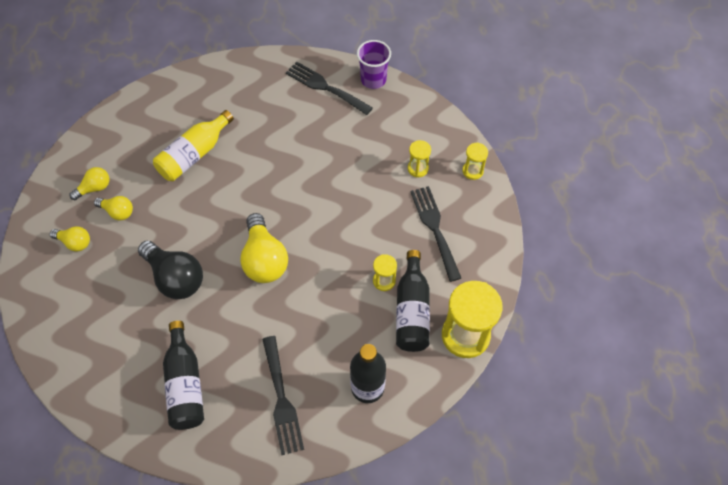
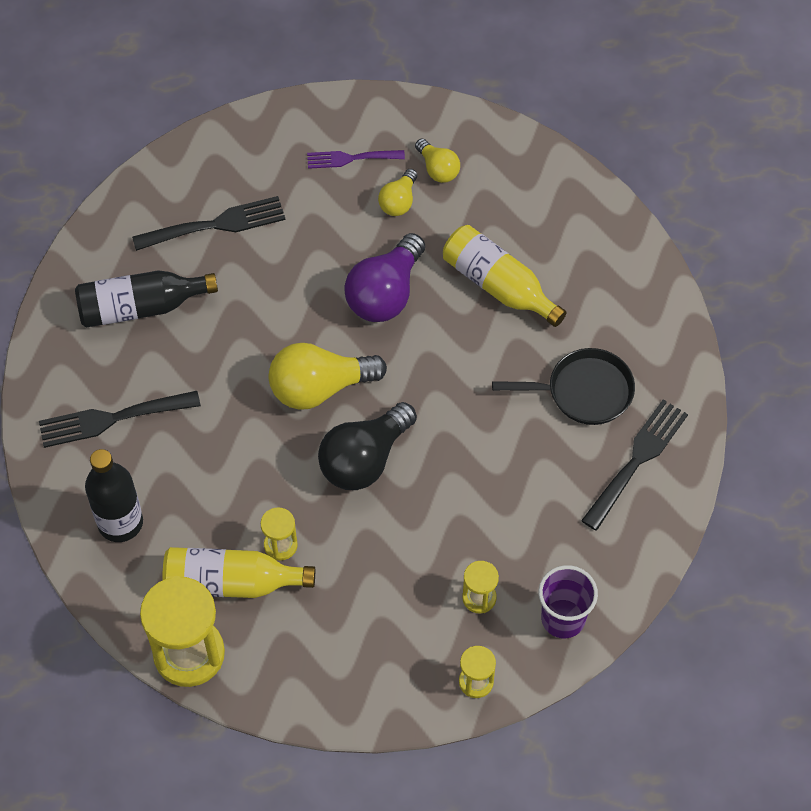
camera: 90 degrees right, 0 degrees up
yellow light bulb [50,226,90,251] -> purple fork [307,150,405,169]
black light bulb [138,241,203,299] -> black light bulb moved to [318,402,417,490]
purple cup [357,40,391,89] -> purple cup moved to [538,565,598,638]
black bottle [396,250,430,352] -> yellow bottle [162,547,315,598]
black fork [410,186,461,282] -> black fork moved to [132,196,286,251]
none -> purple light bulb [344,233,425,322]
none -> black pan [492,348,635,425]

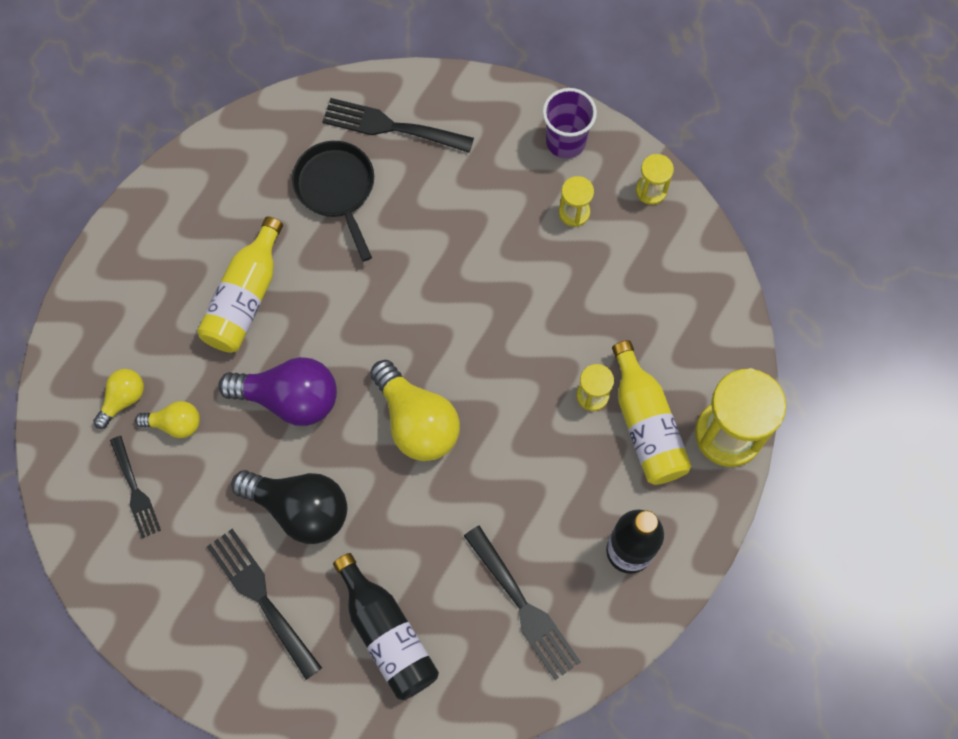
camera: 110 degrees left, 10 degrees up
purple fork [307,150,405,169] -> black fork [110,436,161,538]
black light bulb [318,402,417,490] -> black light bulb moved to [231,470,347,544]

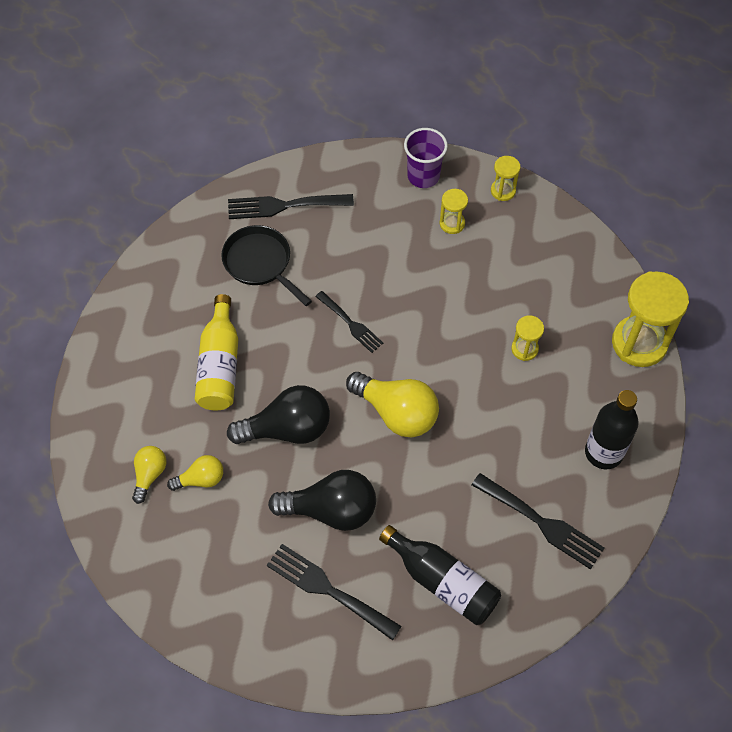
camera: 20 degrees left, 10 degrees down
black fork [110,436,161,538] -> black fork moved to [315,291,383,353]
purple light bulb [218,357,337,426] -> black light bulb [227,385,330,444]
yellow bottle [612,340,691,485] -> none

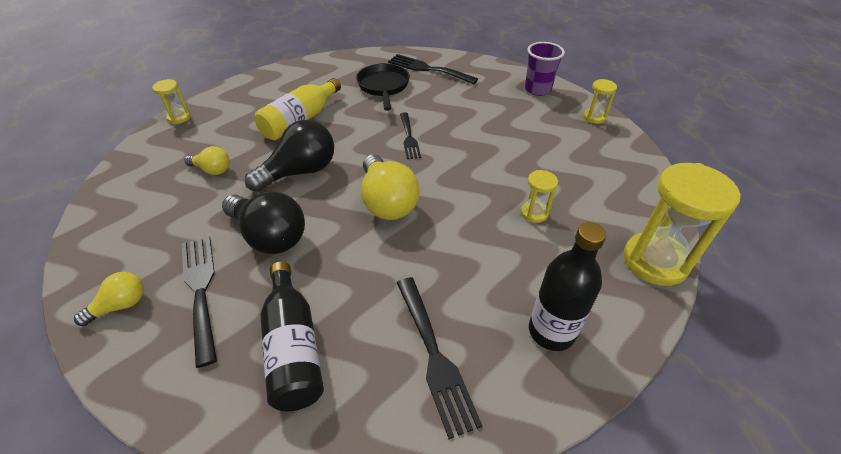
camera: 35 degrees right, 15 degrees down
yellow light bulb [132,446,166,504] -> yellow light bulb moved to [74,272,144,326]
black light bulb [227,385,330,444] -> black light bulb turned 60 degrees counterclockwise [245,120,334,192]
yellow hourglass [440,189,468,234] -> yellow hourglass moved to [152,79,191,124]

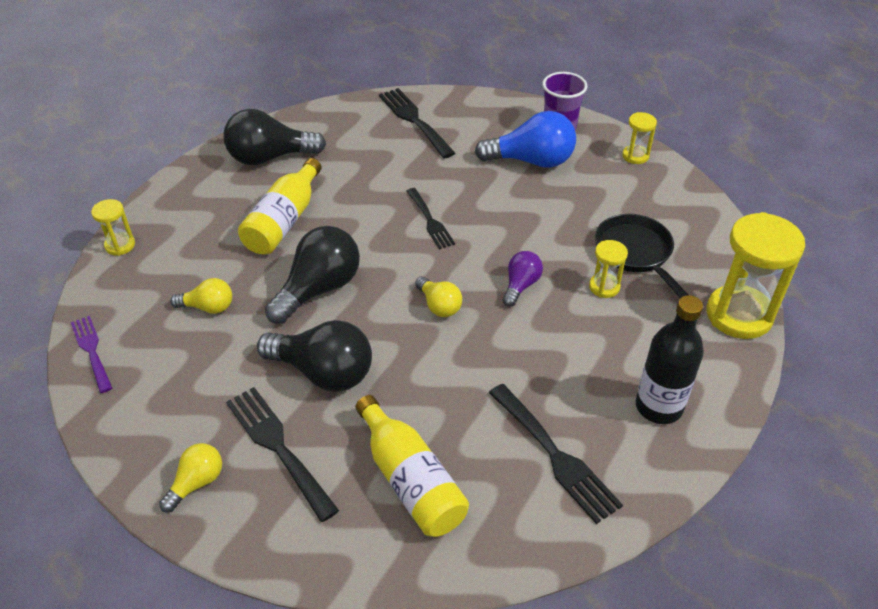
camera: 15 degrees left, 0 degrees up
black bottle [260,261,324,411] -> yellow bottle [355,395,469,537]
black pan [356,63,410,111] -> black pan moved to [595,214,688,298]
yellow light bulb [361,154,419,220] -> yellow light bulb [415,276,462,317], size x0.55
black fork [388,54,478,84] -> black fork turned 45 degrees clockwise [379,88,455,158]
none -> purple fork [71,316,112,393]
none -> black light bulb [223,109,326,165]
none -> blue light bulb [475,111,576,168]
none -> purple light bulb [502,251,543,307]

